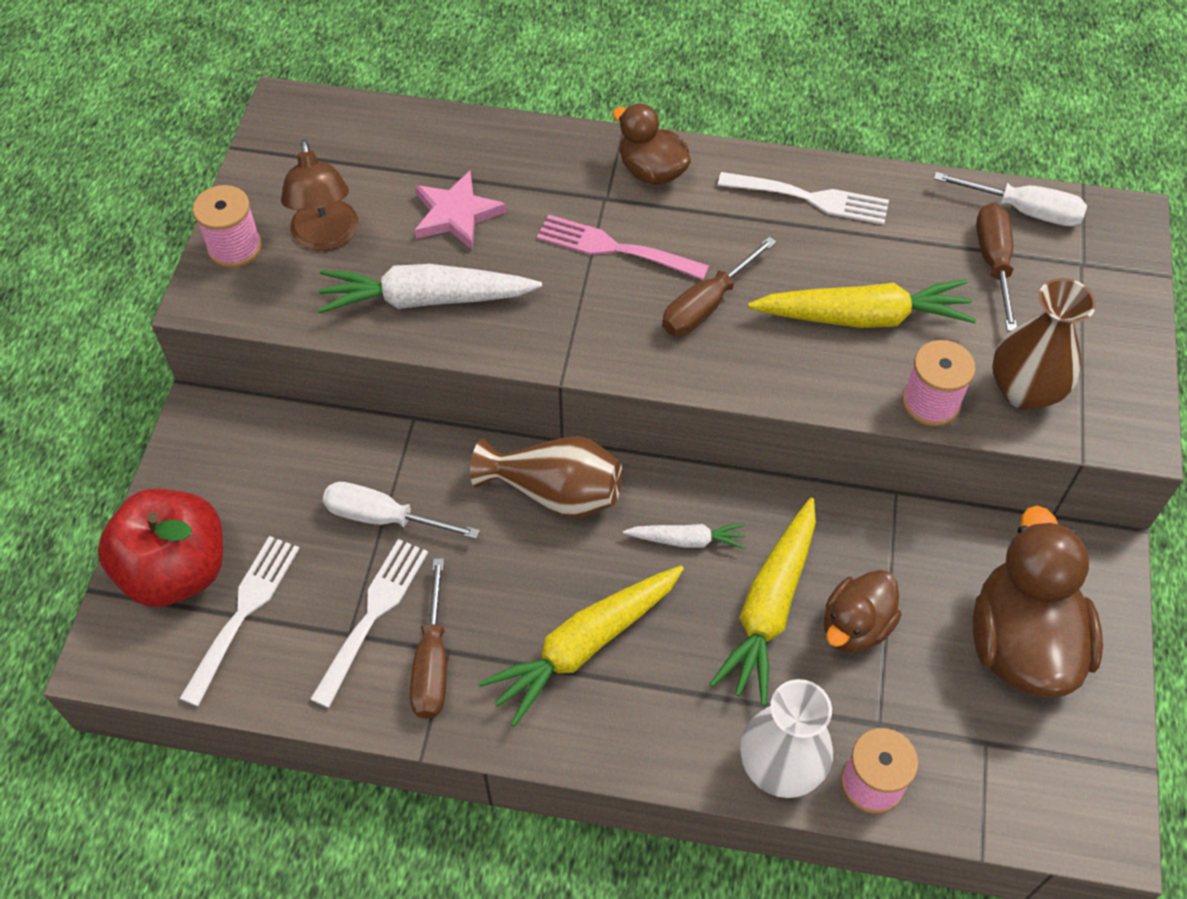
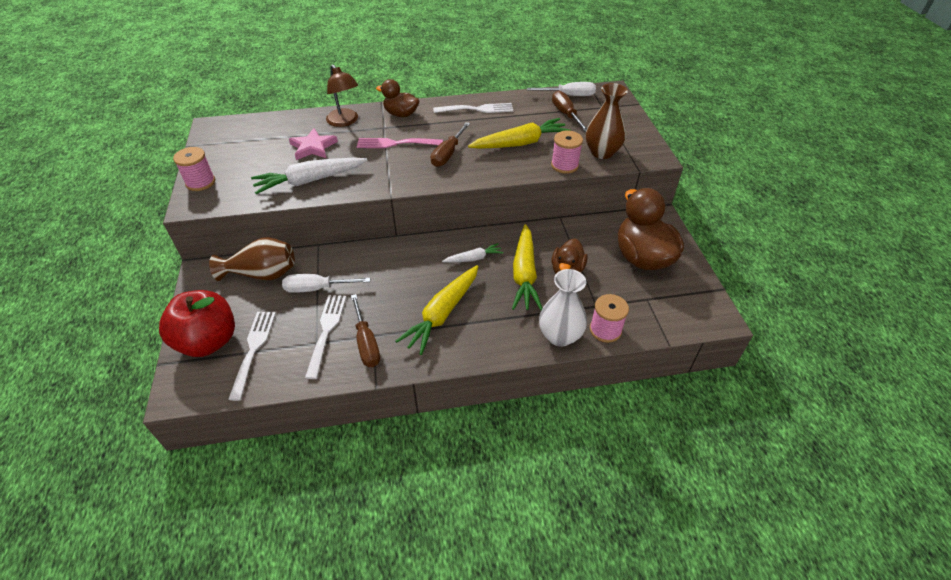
camera: 20 degrees left, 10 degrees down
brown lamp [281,139,358,251] -> brown lamp moved to [326,65,358,127]
brown vase [470,436,622,518] -> brown vase moved to [209,237,295,281]

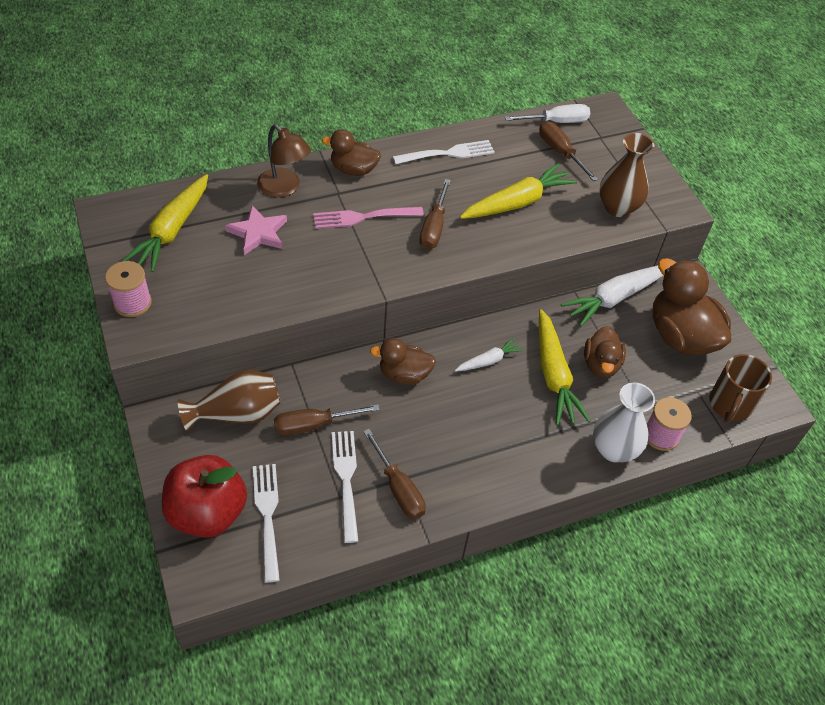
camera: 15 degrees left, 5 degrees up
white carrot [251,157,368,194] -> white carrot moved to [561,265,663,326]
white screwdriver [282,274,370,293] -> brown screwdriver [274,404,380,436]
yellow carrot [396,265,479,355] -> yellow carrot moved to [122,174,208,272]
pink spool [551,131,583,174] -> none
none -> brown duck [370,338,436,385]
none -> brown mug [709,354,772,422]

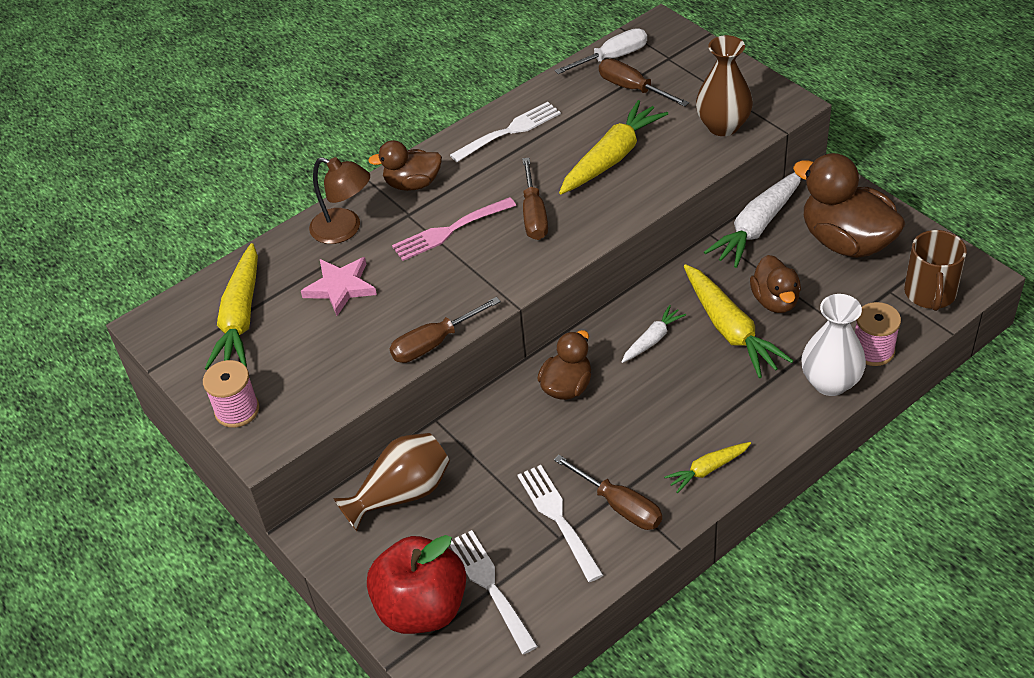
camera: 10 degrees left, 5 degrees down
brown screwdriver [274,404,380,436] -> brown screwdriver moved to [390,297,501,363]
brown duck [370,338,436,385] -> brown duck turned 135 degrees clockwise [537,330,591,400]
none -> yellow carrot [664,442,751,493]

